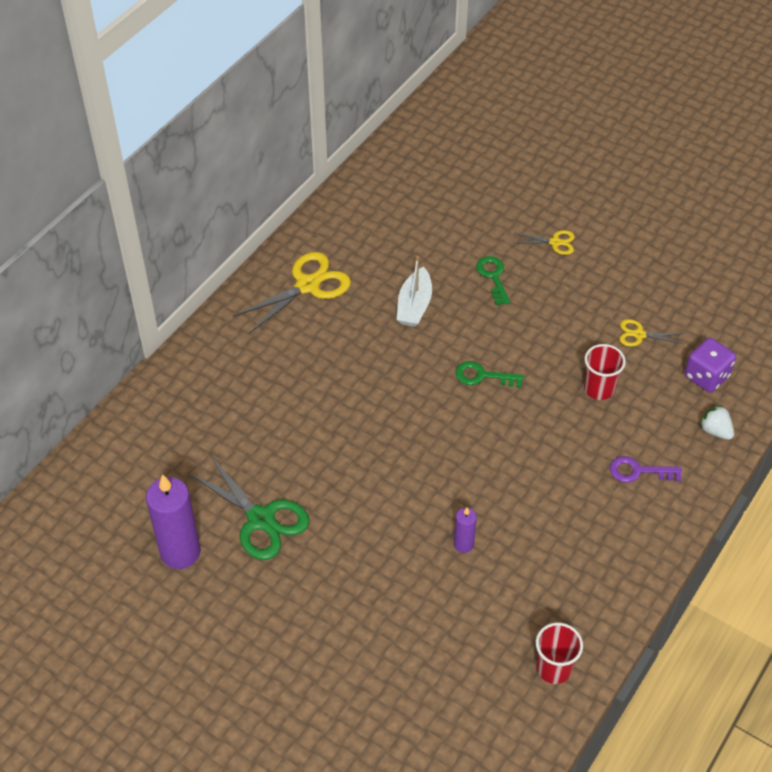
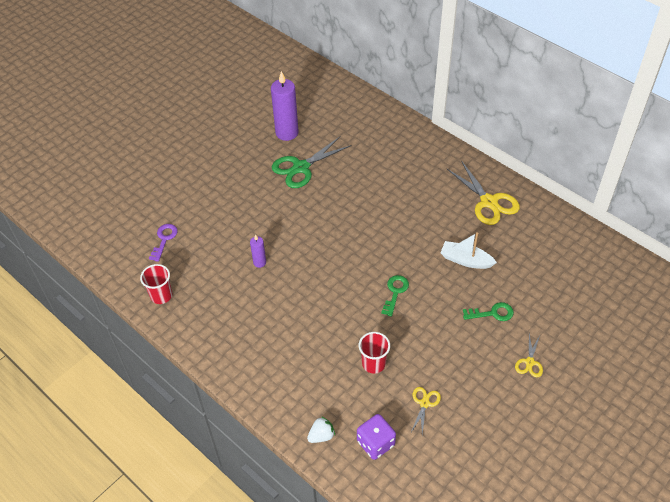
camera: 100 degrees right, 0 degrees up
purple key [610,456,682,483] -> purple key moved to [149,224,178,262]

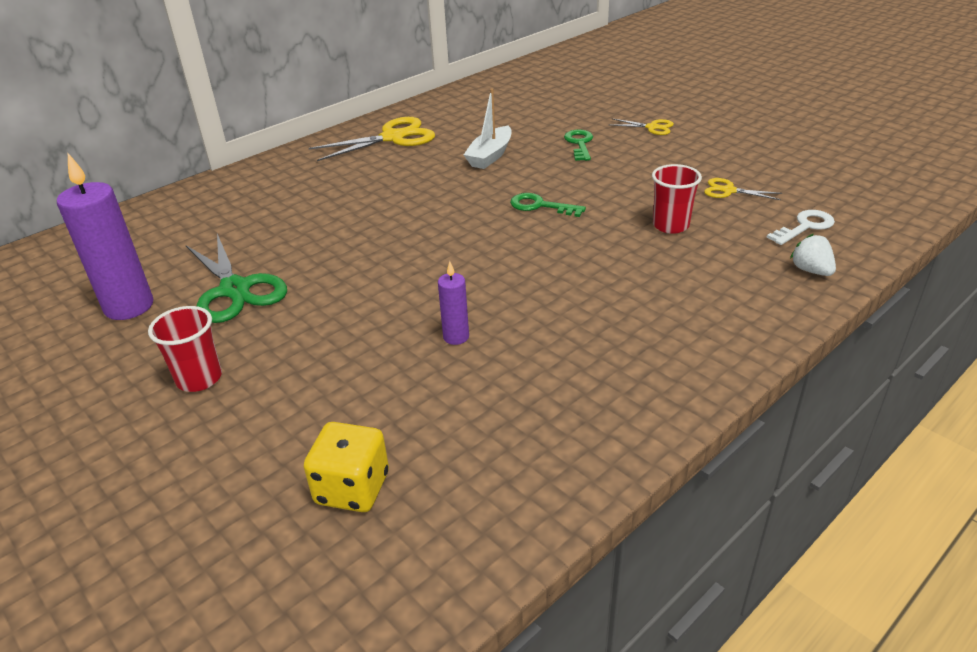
camera: 85 degrees left, 15 degrees down
red cup [140,264,172,304] -> red cup moved to [148,306,222,392]
purple key [149,224,178,262] -> yellow dice [304,422,389,512]
purple dice [357,414,396,460] -> white key [766,210,835,245]

